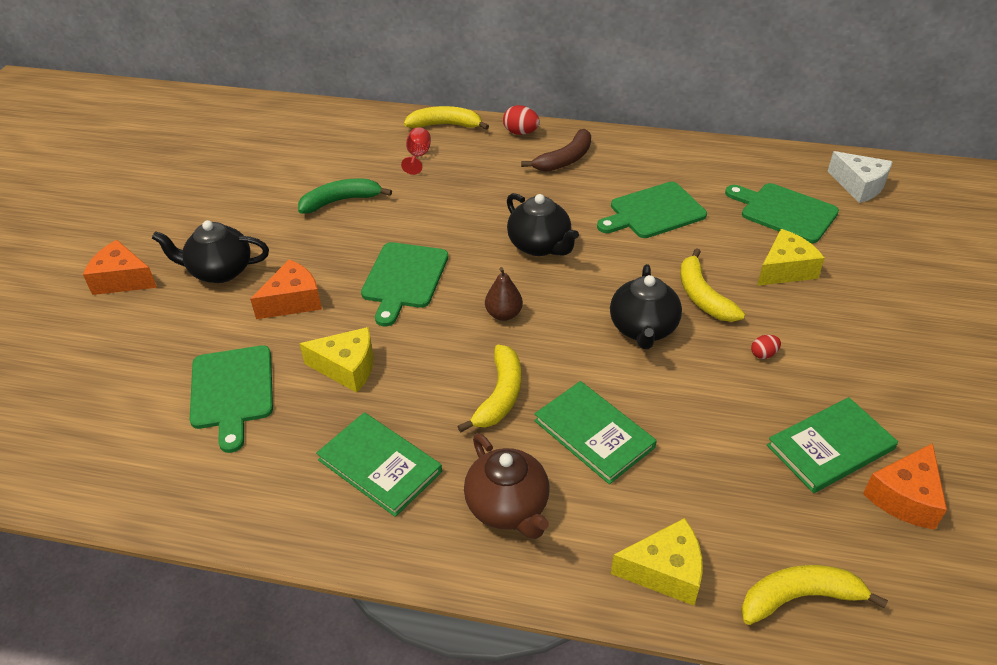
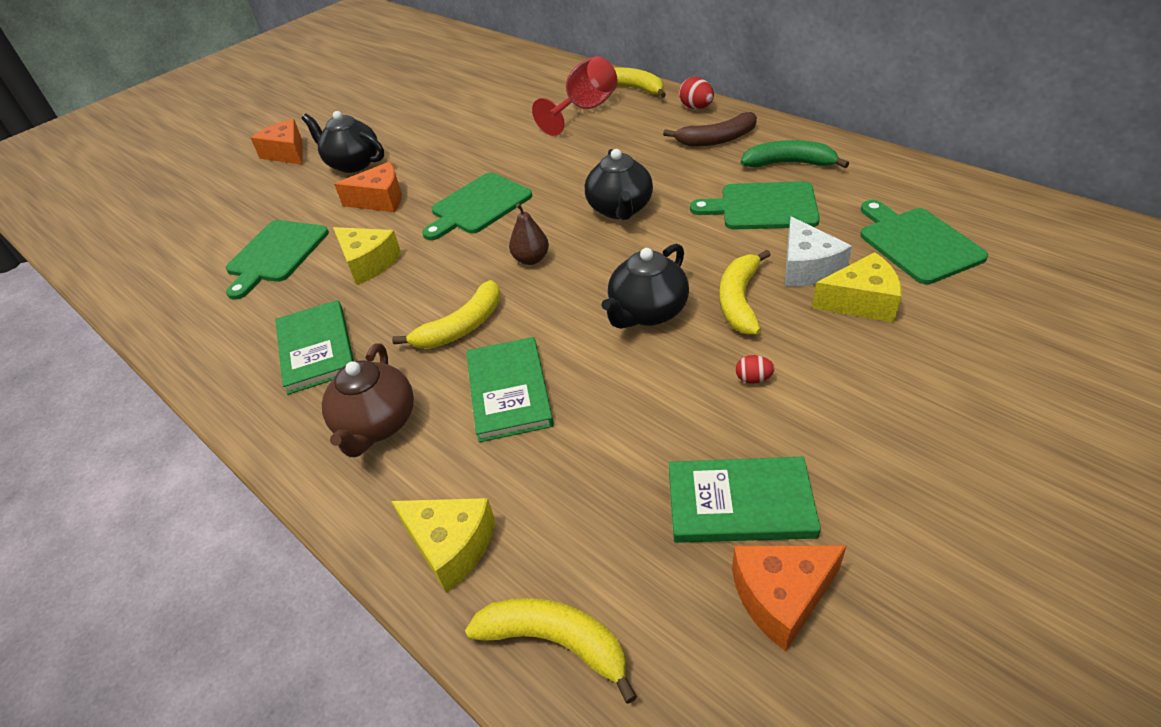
camera: 35 degrees right, 0 degrees up
green banana [298,178,392,214] -> green banana moved to [741,140,849,168]
red goblet [401,127,431,175] -> red goblet [532,56,618,136], size x1.83
white cheese [827,151,893,203] -> white cheese moved to [785,217,852,286]

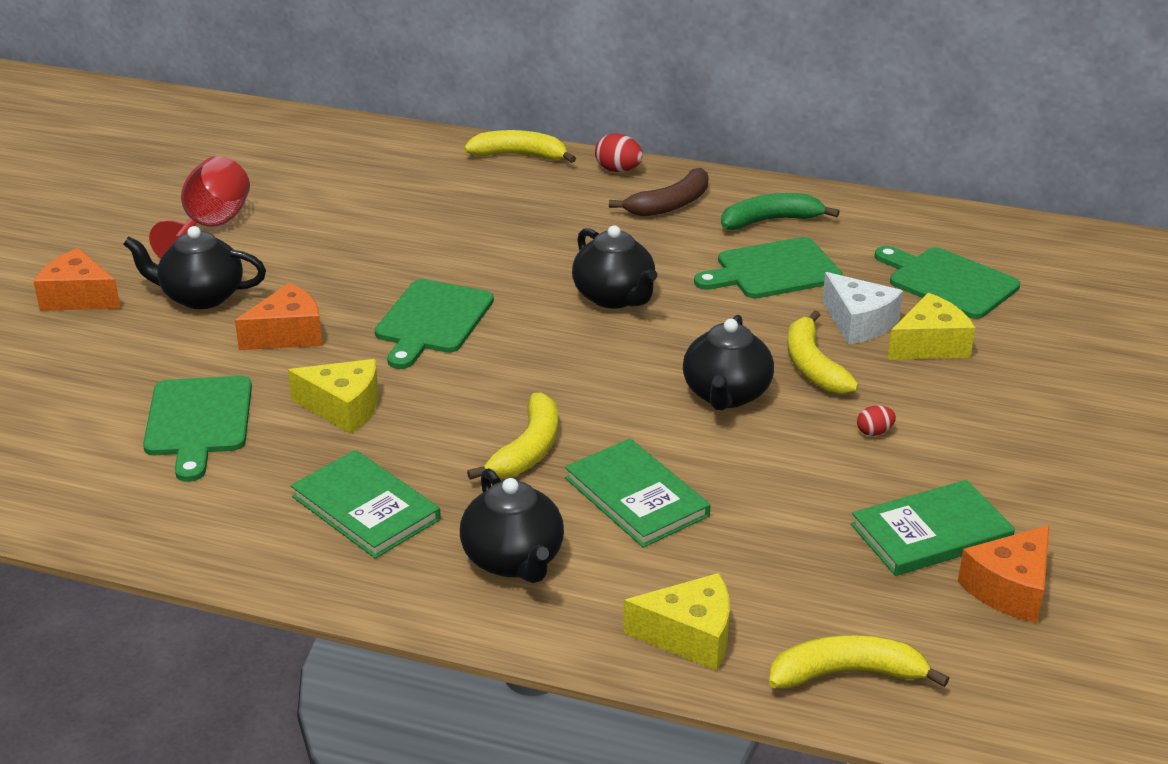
camera: 30 degrees left, 10 degrees down
brown teapot [322,343,414,457] -> black teapot [460,468,564,583]
brown pear [509,203,549,265] -> none
red goblet [532,56,618,136] -> red goblet moved to [149,156,250,259]

